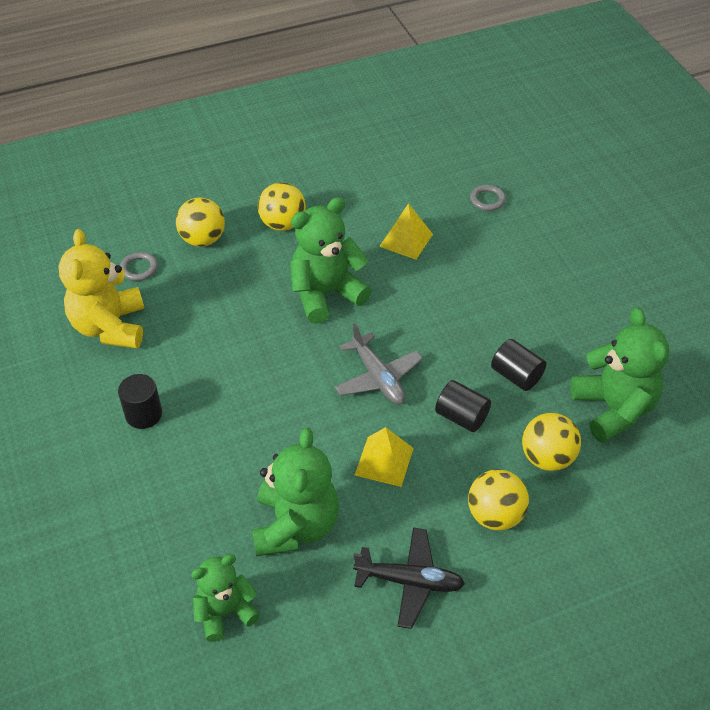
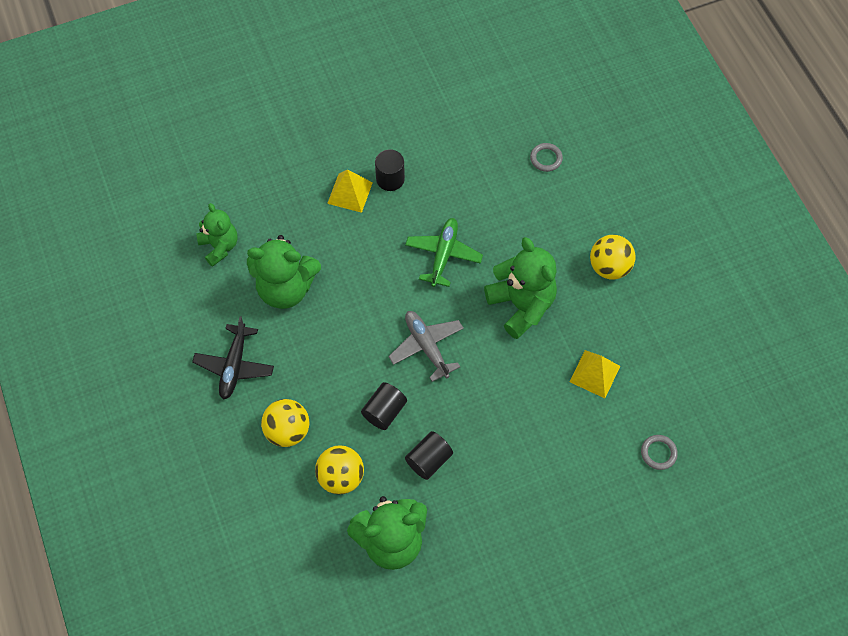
camera: 90 degrees right, 15 degrees up
yellow teddy bear [58,229,144,348] -> none
yellow ball [176,198,225,247] -> none
grey plane [335,323,423,404] -> grey plane turned 90 degrees clockwise [388,311,464,382]
yellow pyramid [355,427,413,487] -> yellow pyramid moved to [327,170,373,213]
none -> green plane [405,218,483,287]

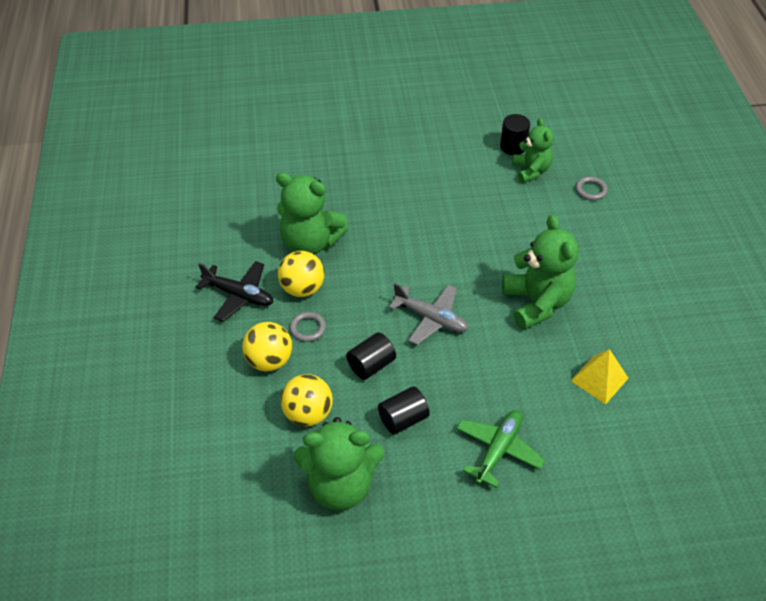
camera: 15 degrees right, 15 degrees down
black plane [192,316,274,400] -> black plane turned 90 degrees counterclockwise [196,261,273,322]
green teddy bear [196,203,237,267] -> green teddy bear moved to [512,118,554,183]
yellow pyramid [327,170,373,213] -> none
black cylinder [375,149,405,191] -> black cylinder moved to [500,114,530,155]
grey plane [388,311,464,382] -> grey plane turned 135 degrees clockwise [389,283,468,345]
green plane [405,218,483,287] -> green plane moved to [456,410,545,488]
yellow ball [590,235,636,280] -> yellow ball moved to [278,251,324,297]
grey ring [641,435,678,470] -> grey ring moved to [290,312,326,342]

